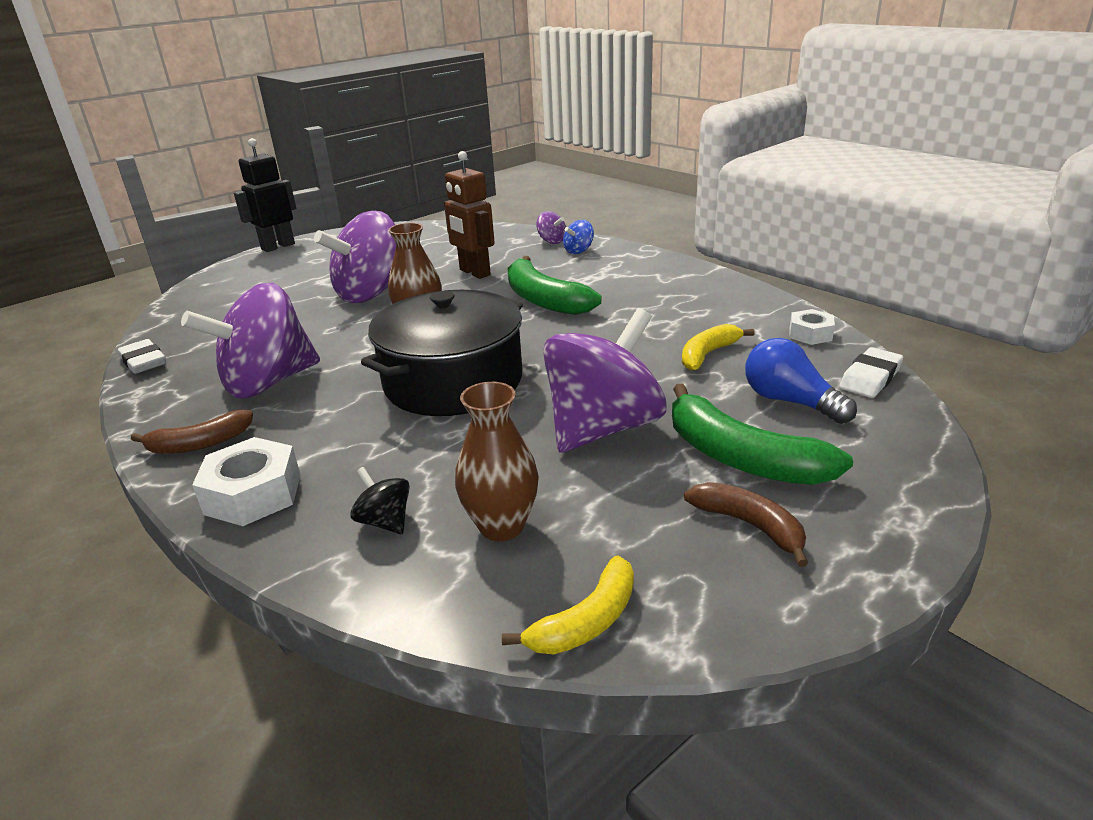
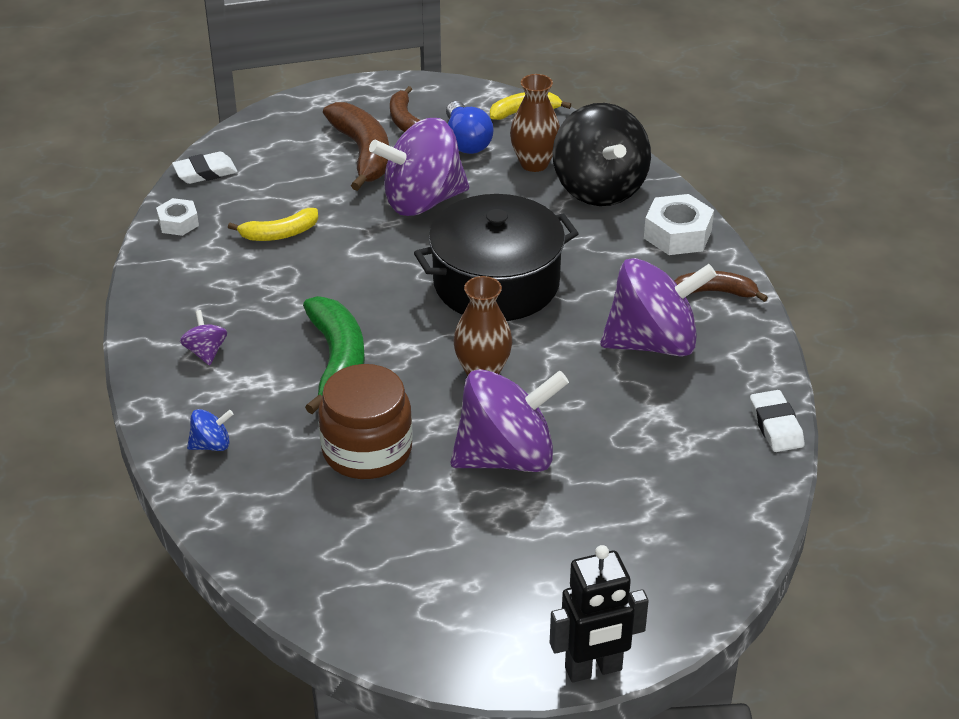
camera: 155 degrees left, 10 degrees up
black spinning top [350,467,410,534] -> black spinning top [553,103,651,206], size x2.40
brown robot [444,151,495,279] -> brown jar [318,364,412,479]
purple spinning top [536,211,566,244] -> purple spinning top moved to [180,310,227,366]
green banana [672,384,853,485] -> brown banana [323,102,389,191]
blue light bulb [745,338,857,424] -> blue light bulb moved to [446,101,494,154]

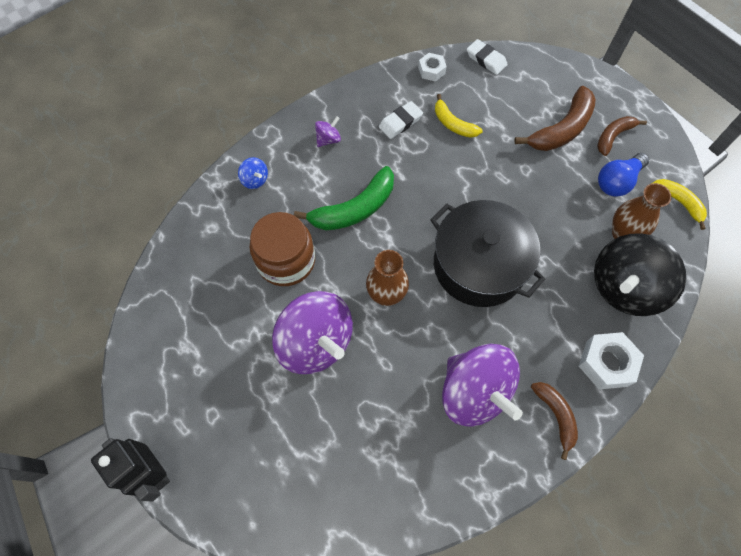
camera: 65 degrees right, 25 degrees up
purple spinning top [369,118,470,216] -> none
white eraser [750,390,805,452] -> white eraser moved to [379,101,423,139]

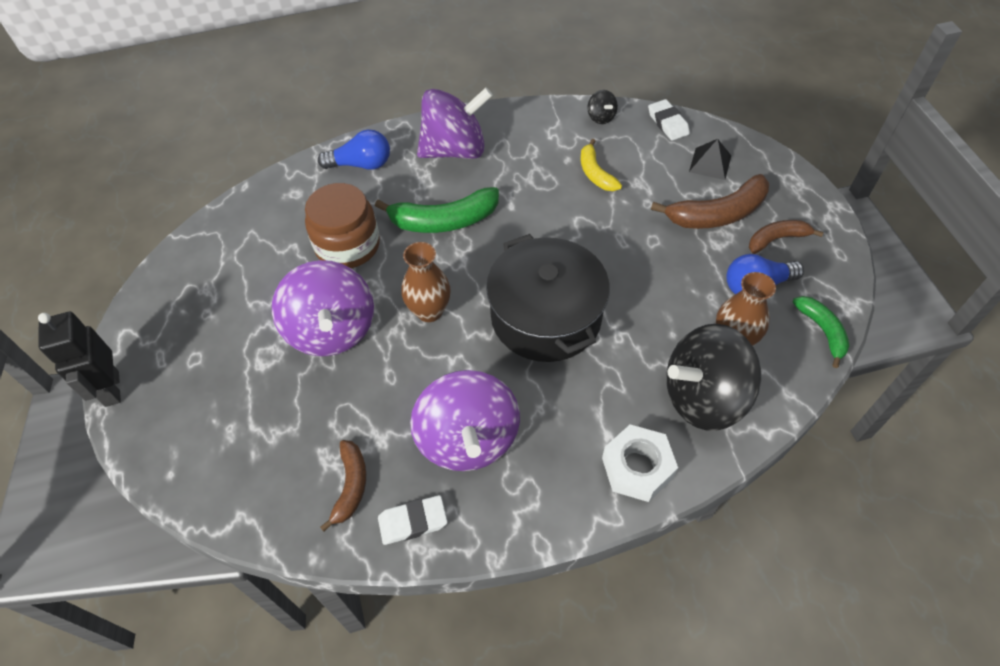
camera: 25 degrees right, 10 degrees down
blue spinning top [238,157,268,189] -> blue light bulb [318,129,390,170]
purple spinning top [315,116,341,147] -> purple spinning top [417,87,493,159], size x2.40
white eraser [379,101,423,139] -> white eraser moved to [378,495,447,545]
white nut [418,53,447,82] -> black spinning top [587,90,618,124]
brown banana [531,382,578,460] -> brown banana moved to [320,440,366,532]
yellow banana [651,179,707,230] -> green banana [792,296,849,368]
none -> black pyramid [689,139,731,180]

